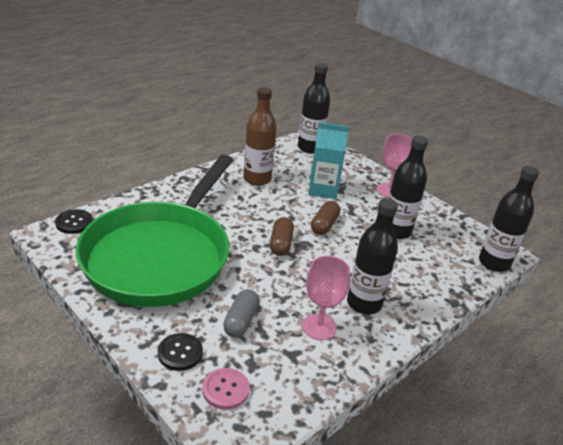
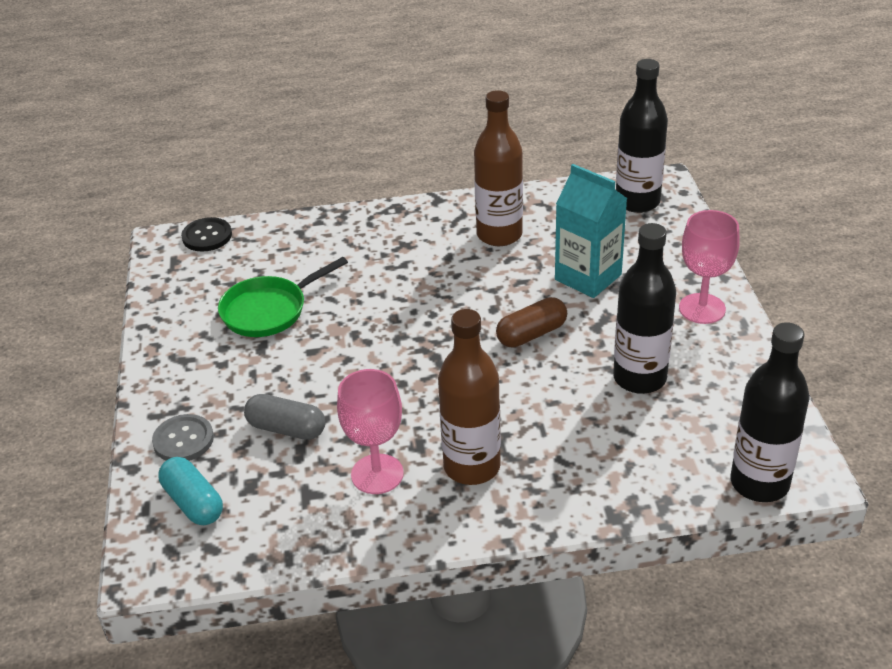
camera: 40 degrees right, 5 degrees up
green pan [76,154,233,307] -> green pan [218,257,348,337], size x0.41
black button [158,333,203,371] -> grey button [152,414,214,461]
pink button [202,368,250,410] -> turquoise capsule [158,457,223,525]
grey capsule [223,289,259,338] -> grey capsule turned 60 degrees clockwise [244,394,325,440]
brown capsule [270,217,294,256] -> none
black bottle [347,198,398,314] -> brown bottle [438,309,501,485]

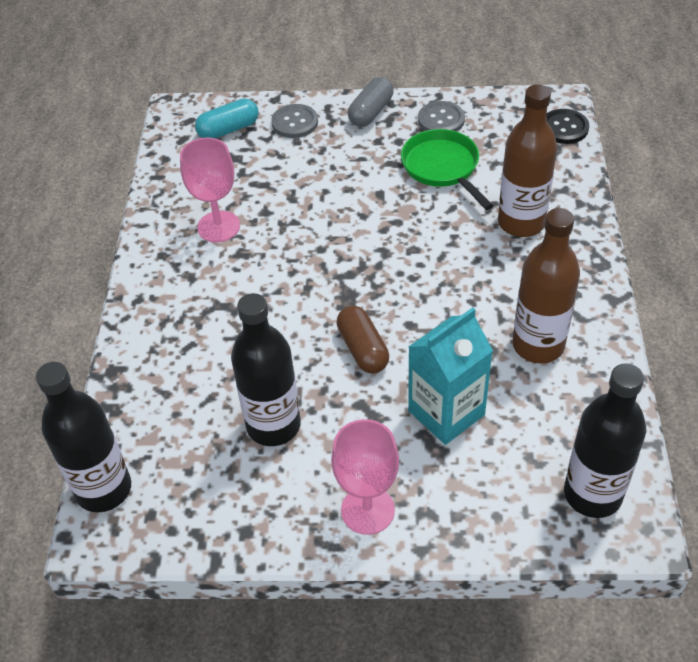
camera: 100 degrees right, 10 degrees up
grey capsule [244,394,325,440] -> grey capsule moved to [348,77,393,127]
brown bottle [438,309,501,485] -> brown bottle moved to [498,84,557,237]
none -> grey button [418,101,465,132]

